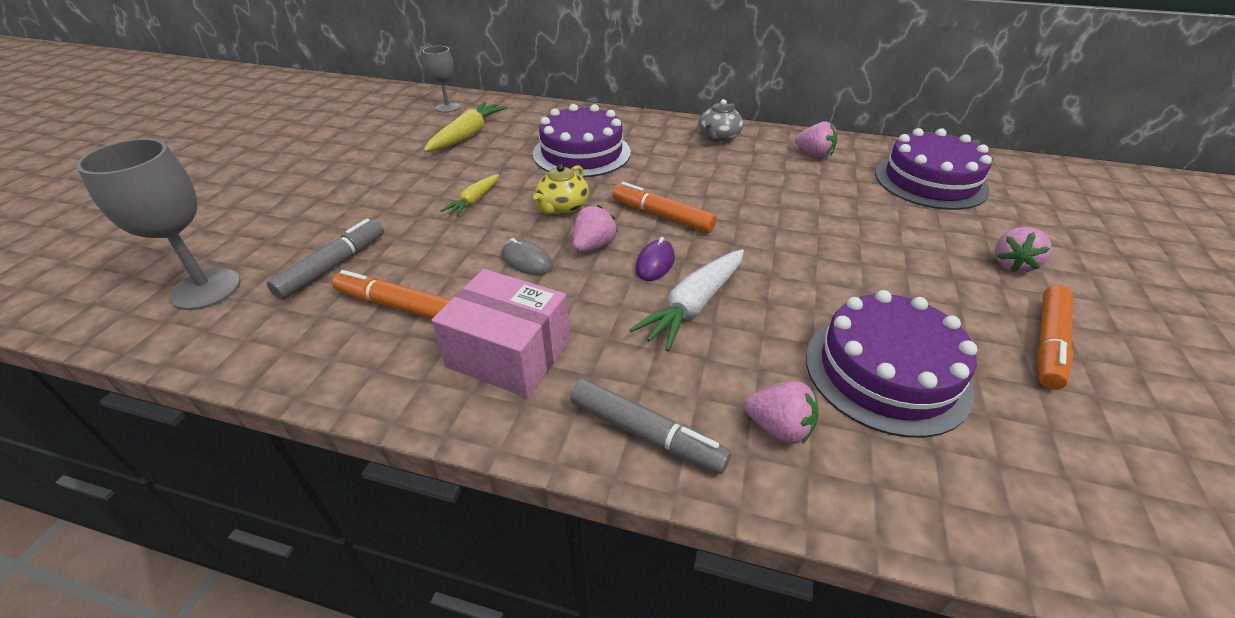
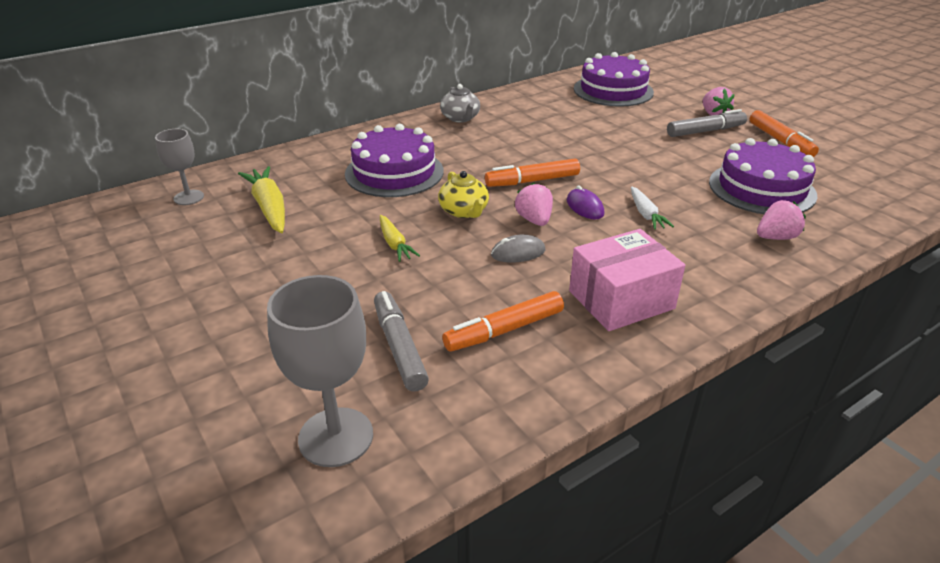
camera: 50 degrees left, 5 degrees down
grey marker [570,379,731,474] -> grey marker moved to [667,109,747,137]
white carrot [629,249,744,351] -> white carrot [631,187,674,230], size x0.60
pink strawberry [795,121,837,158] -> none

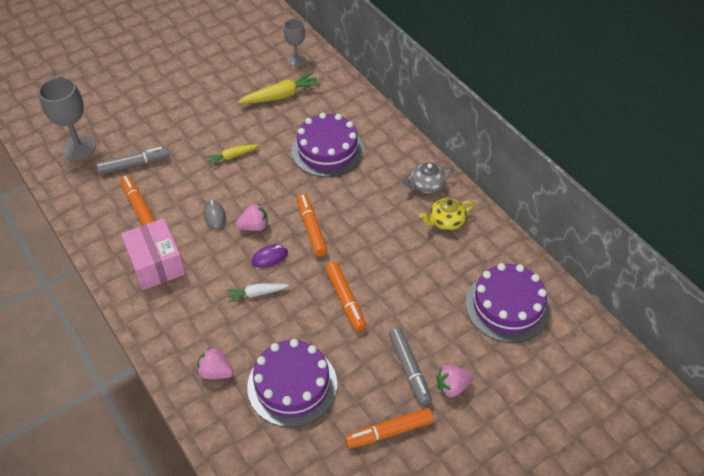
camera: 90 degrees right, 15 degrees up
yellow teapot [438,171,489,218] -> yellow teapot moved to [420,198,474,231]
pink strawberry [757,200,806,240] -> pink strawberry turned 135 degrees clockwise [197,348,233,379]
none -> orange marker [326,262,366,331]

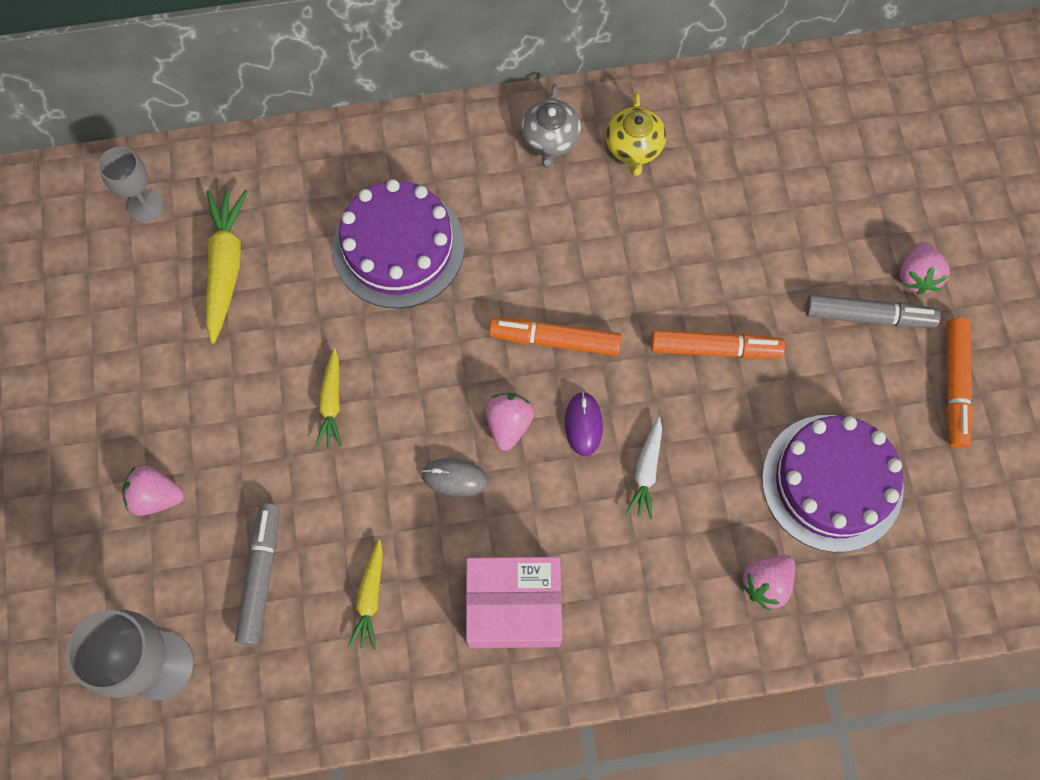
camera: 65 degrees left, 20 degrees up
orange marker [120,175,155,225] -> yellow carrot [348,540,383,650]
purple cake [466,263,550,343] -> none
none -> pink strawberry [122,465,184,516]

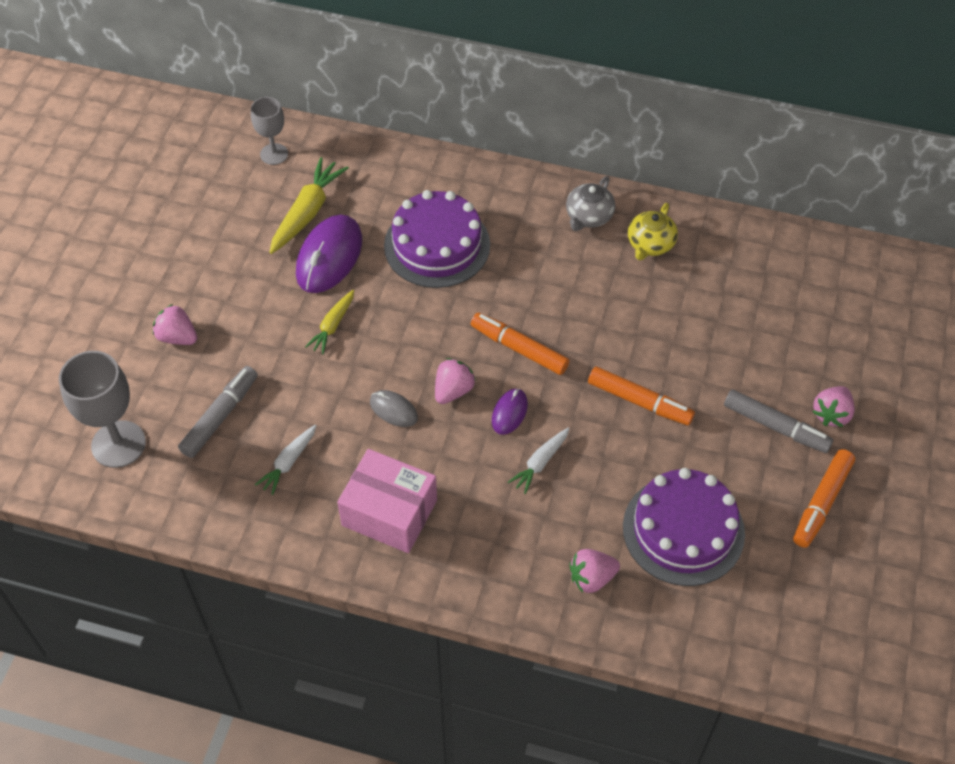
camera: 25 degrees right, 15 degrees down
yellow carrot [348,540,383,650] -> white carrot [255,425,317,495]
none -> purple mouse [296,214,362,293]

